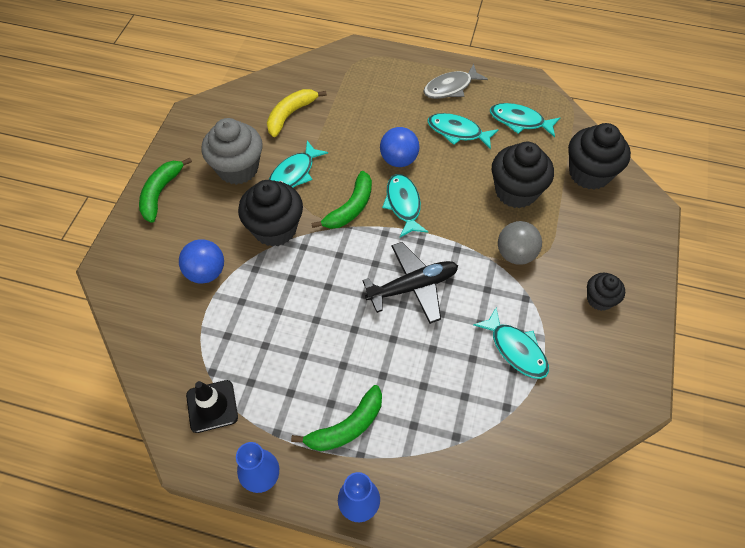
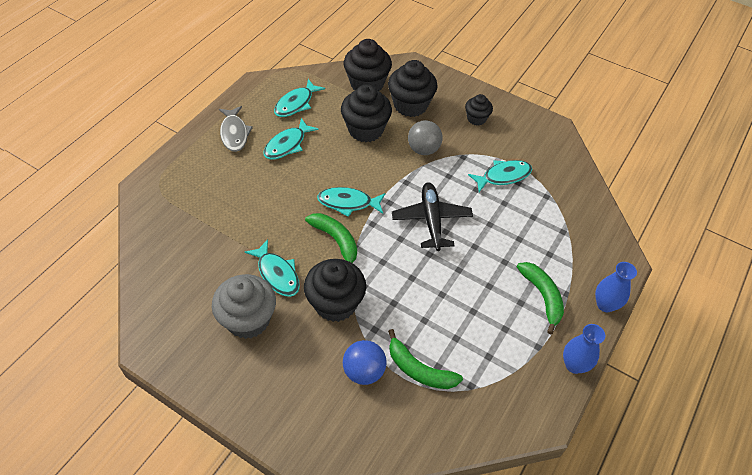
camera: 75 degrees left, 5 degrees down
green banana [139,157,192,223] -> green banana moved to [388,329,463,389]
black traffic cone [186,380,238,433] -> none
yellow banana [267,89,327,137] -> none
blue ball [380,127,419,167] -> none
none -> black cupcake [388,60,438,117]

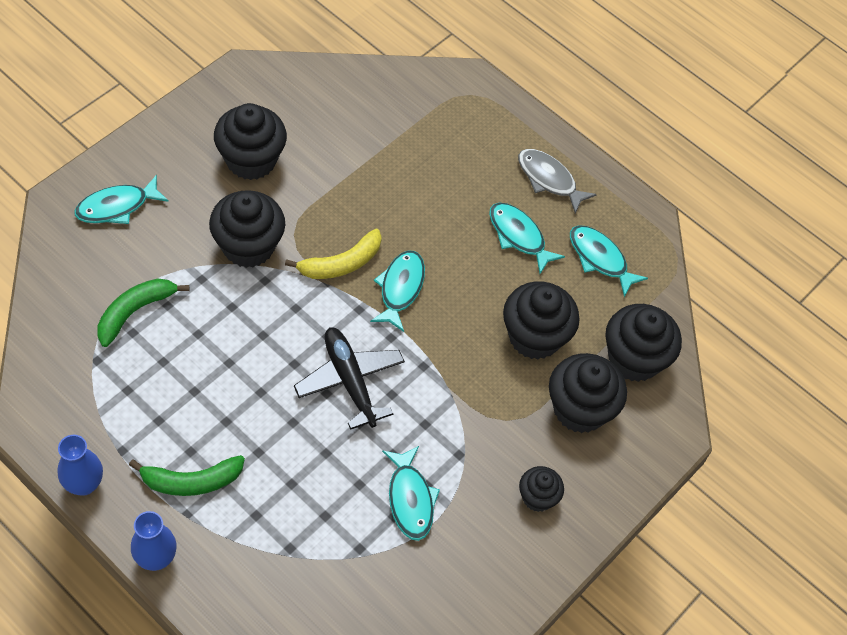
camera: 95 degrees right, 5 degrees up
grey cupcake [212,274,276,339] -> black cupcake [214,103,287,180]
grey fish [219,106,253,152] -> grey fish turned 45 degrees clockwise [518,149,597,214]
turquoise fish [245,239,300,297] -> turquoise fish moved to [74,175,169,224]
green banana [305,213,357,263] -> yellow banana [285,229,382,279]
blue ball [343,340,386,385] -> none
black plane [392,182,473,251] -> black plane turned 120 degrees counterclockwise [294,327,405,430]
grey ball [408,120,442,155] -> none

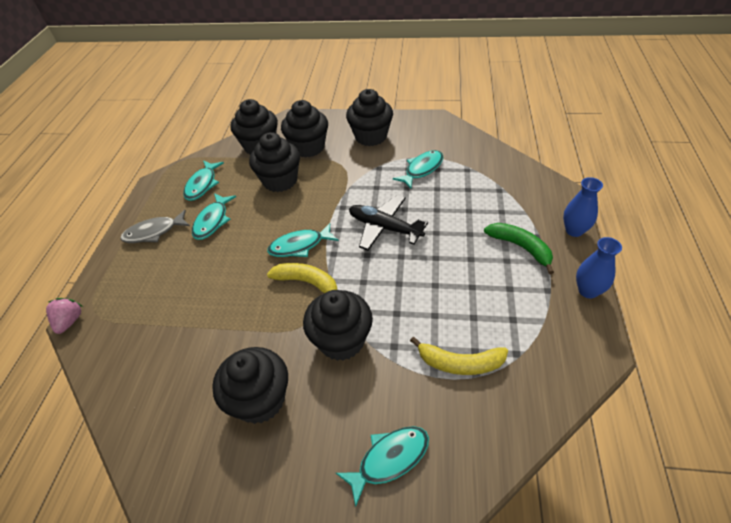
camera: 115 degrees left, 10 degrees down
turquoise fish [74,175,169,224] -> turquoise fish turned 60 degrees counterclockwise [336,426,429,507]
green banana [97,279,189,347] -> yellow banana [410,337,508,375]
black plane [294,327,405,430] -> black plane turned 90 degrees clockwise [349,195,428,251]
grey fish [518,149,597,214] -> grey fish turned 60 degrees clockwise [120,210,190,243]
black cupcake [519,466,564,512] -> black cupcake [346,89,393,146], size x1.79
none -> pink strawberry [46,298,83,334]

